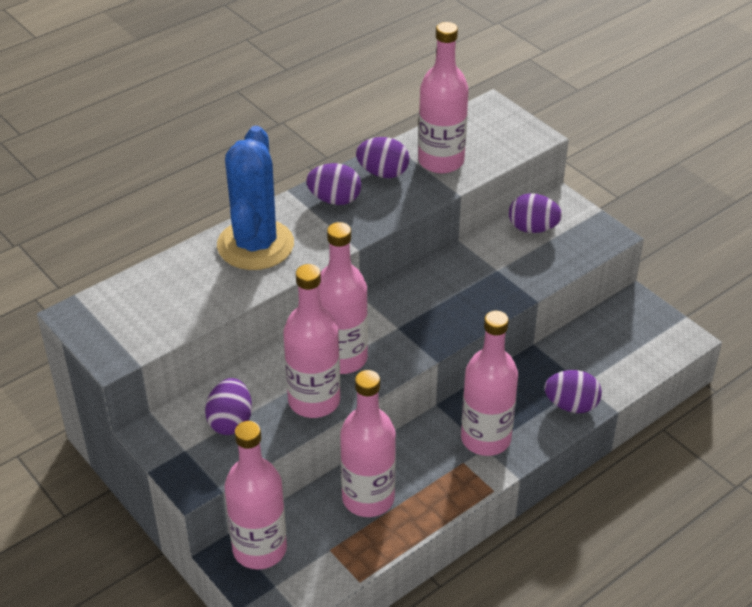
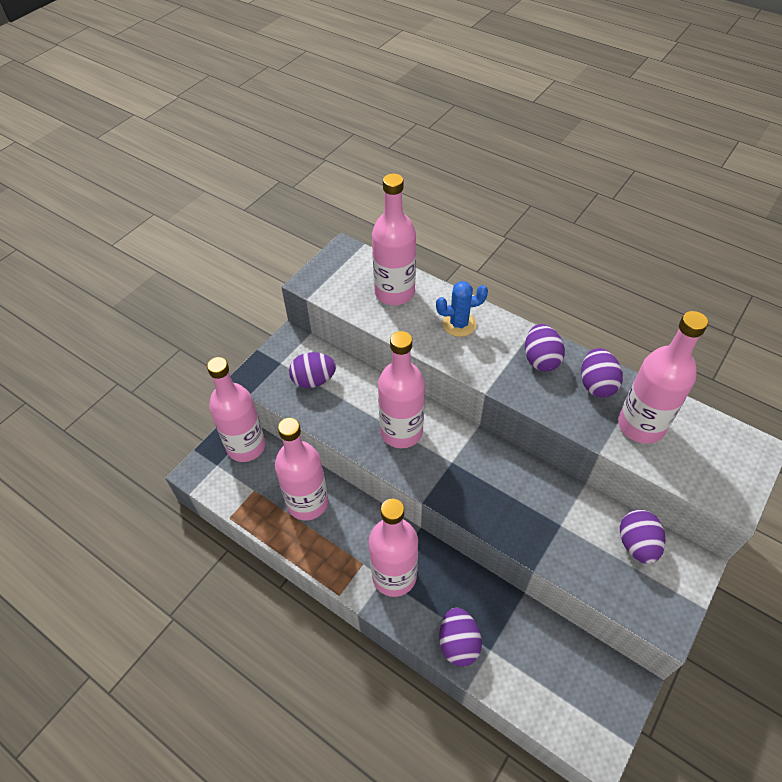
camera: 75 degrees right, 10 degrees up
blue cactus [217,126,294,270] -> blue cactus [436,281,488,337], size x0.53
pink bottle [283,264,340,418] -> pink bottle moved to [372,173,416,305]

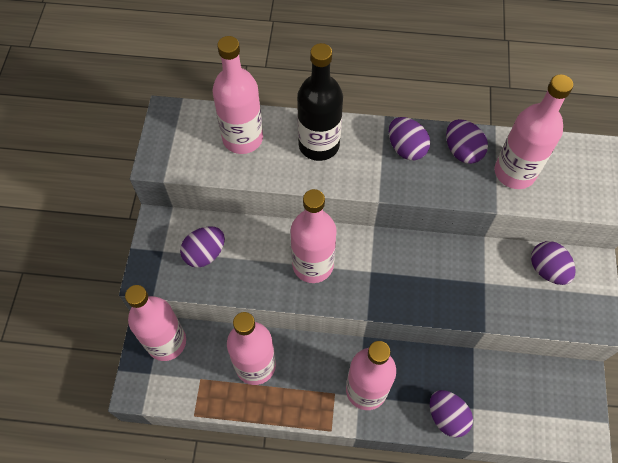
camera: 30 degrees left, 10 degrees up
blue cactus [436,281,488,337] -> black bottle [297,43,343,161]

